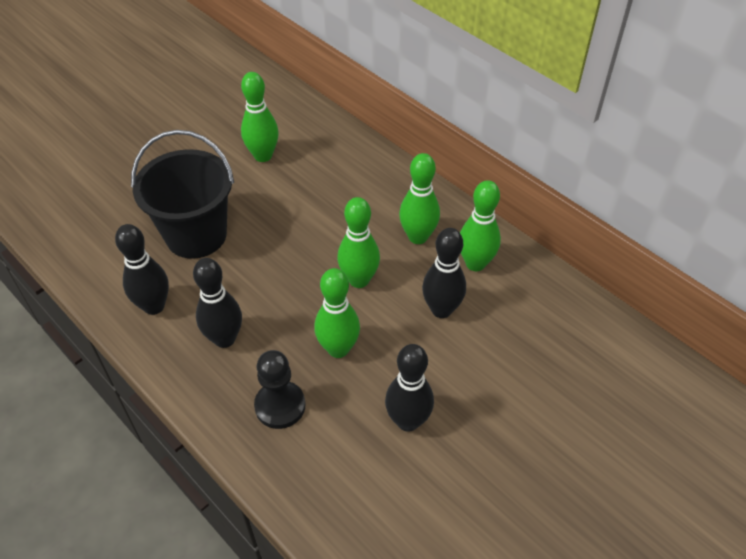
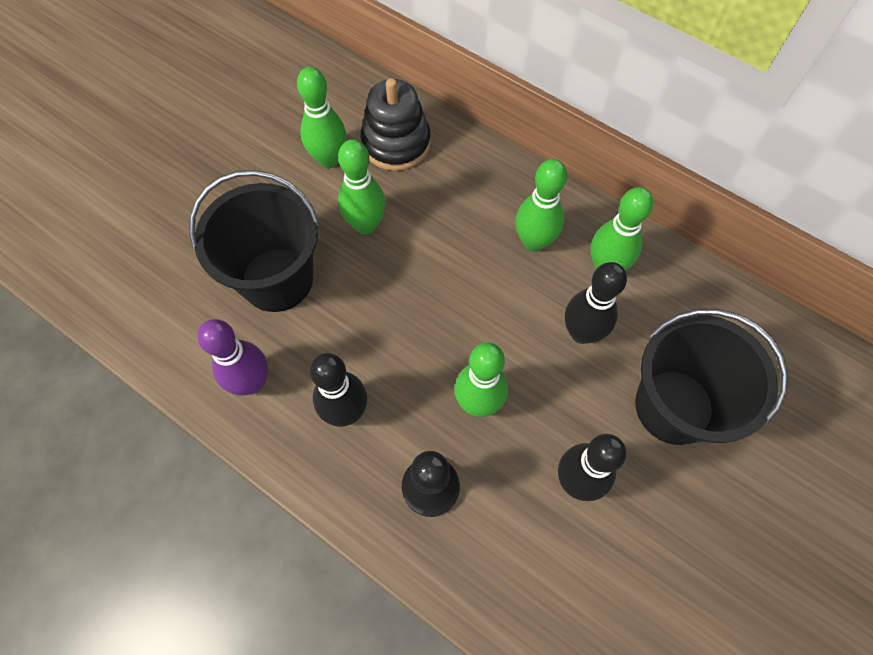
camera: 10 degrees left, 15 degrees up
black bowling pin [115,224,169,315] -> purple bowling pin [197,319,268,396]
green bowling pin [337,197,380,288] -> green bowling pin moved to [338,139,386,234]
none -> black stacking toy [360,78,431,171]
none -> black bucket [635,309,788,445]

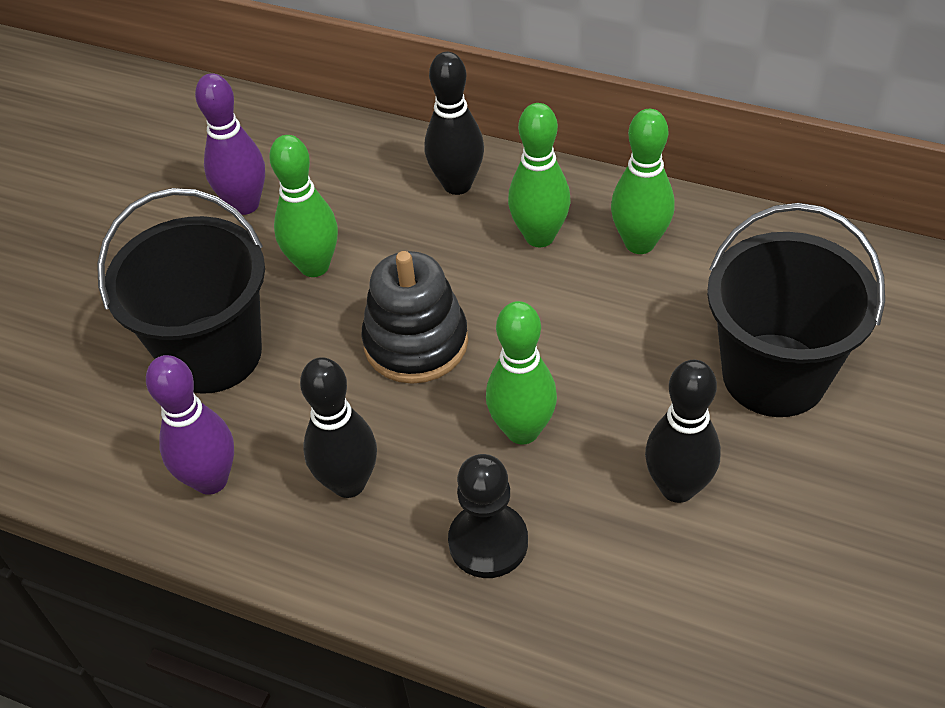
camera: 10 degrees left, 15 degrees down
green bowling pin [297,67,347,168] -> purple bowling pin [195,73,265,215]
black stacking toy [360,78,431,171] -> black stacking toy moved to [361,251,468,384]
black bowling pin [565,262,627,344] -> black bowling pin moved to [425,52,484,195]

